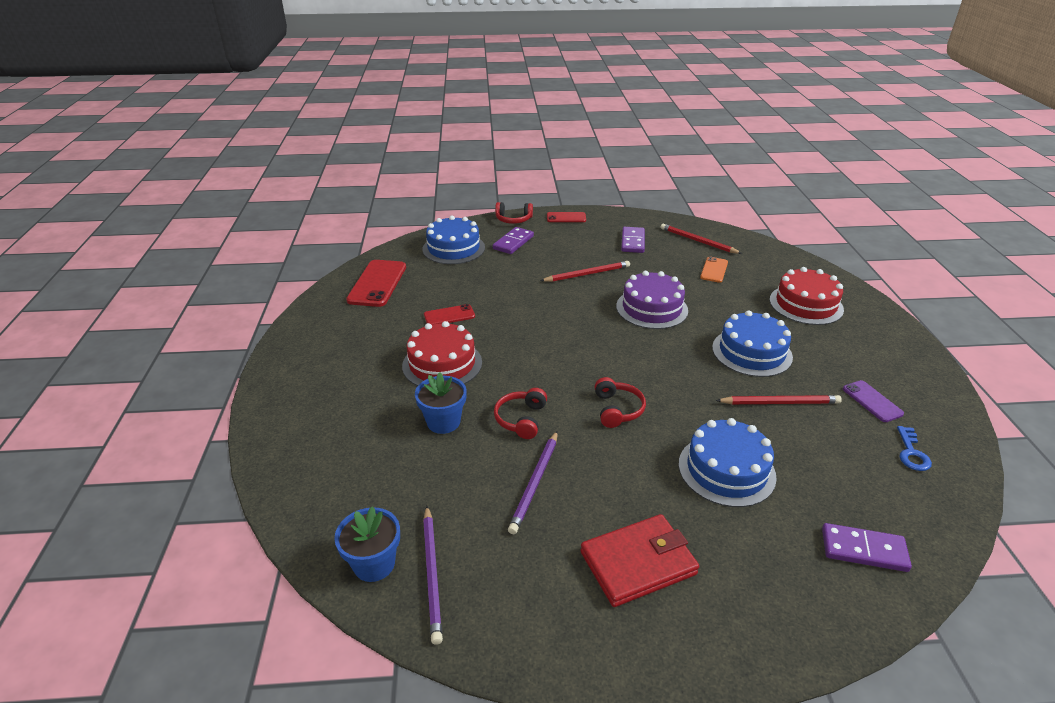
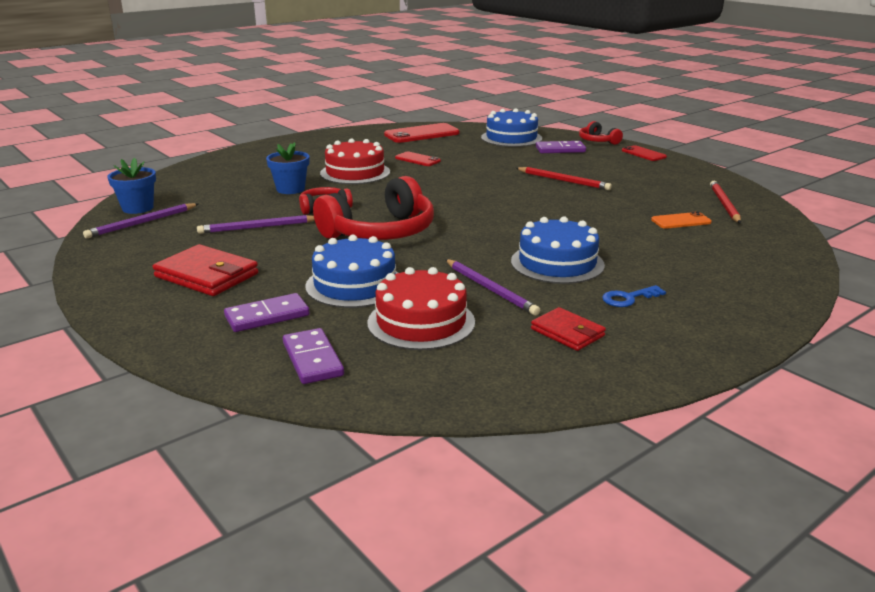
camera: 55 degrees right, 10 degrees down
red headphones [594,377,646,428] -> red headphones [313,176,434,240], size x2.02
purple cake [616,271,688,329] -> none
purple domino [621,227,645,253] -> purple domino moved to [224,293,310,332]
red pencil [715,395,842,404] -> purple pencil [445,259,540,315]
red cake [769,267,844,325] -> red cake moved to [367,267,475,350]
purple phone [843,380,904,422] -> red wallet [531,307,606,351]
blue key [897,426,932,471] -> blue key moved to [602,285,666,307]

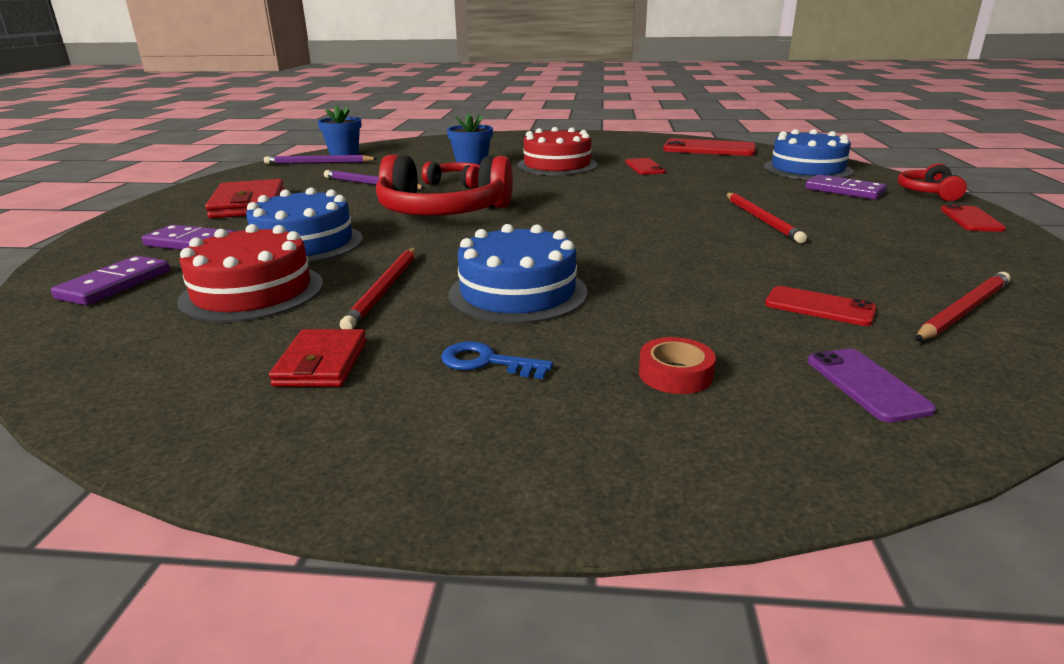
camera: 45 degrees right, 0 degrees up
purple pencil [445,259,540,315] -> red pencil [340,248,416,329]
orange phone [651,211,712,229] -> red phone [765,286,877,326]
none -> red tape [639,337,716,394]
none -> purple phone [808,348,936,423]

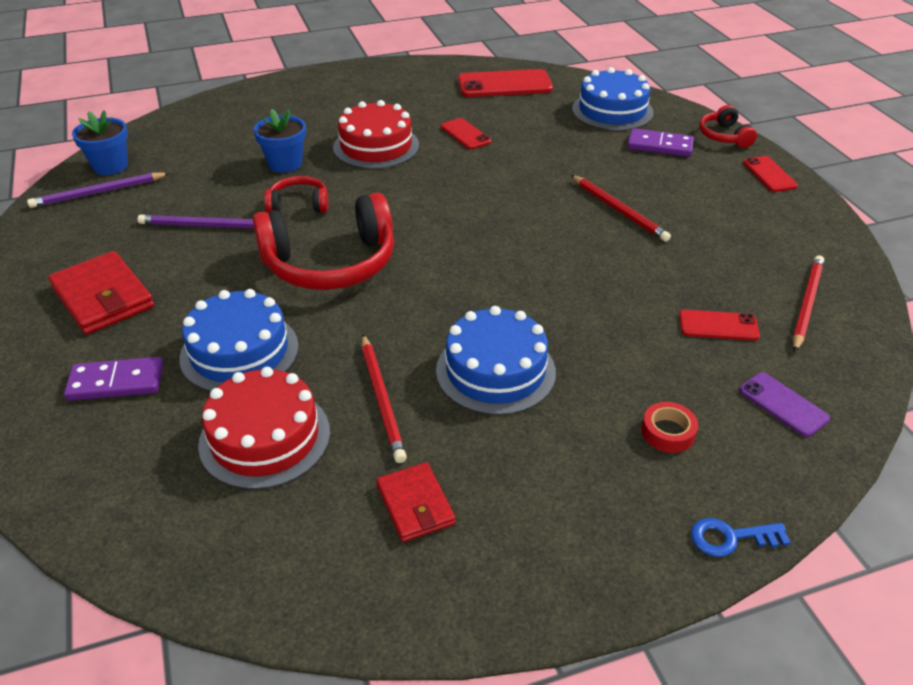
camera: 25 degrees left, 15 degrees up
purple domino [51,256,170,306] -> none
blue key [441,341,553,379] -> blue key moved to [691,518,791,557]

